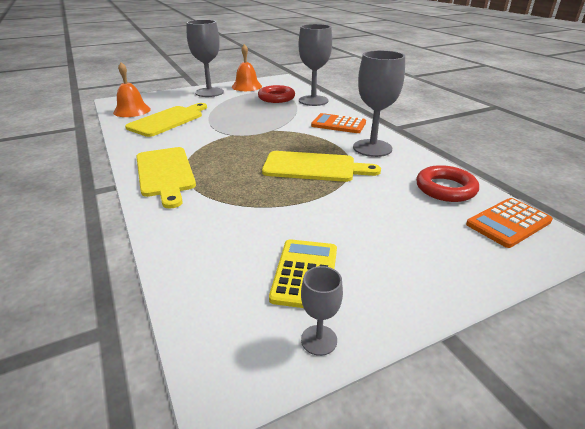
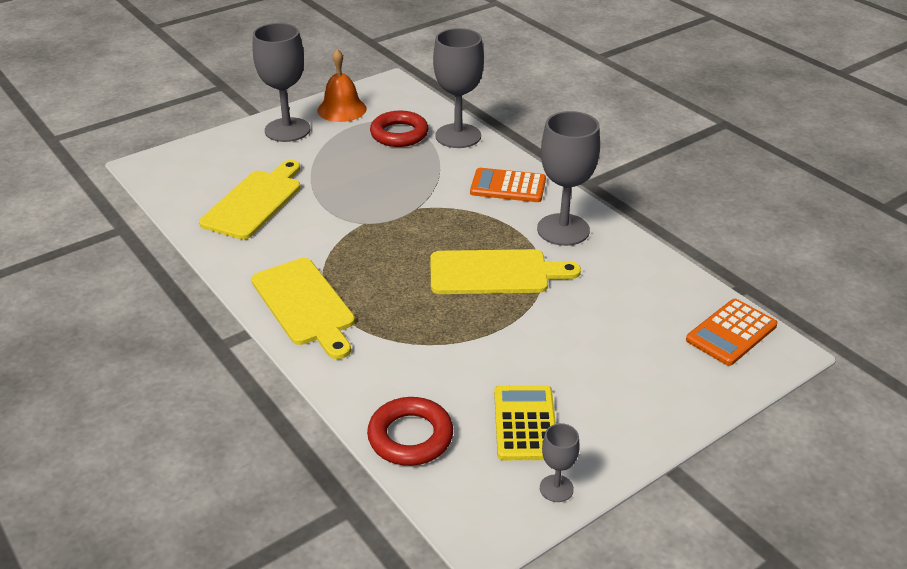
camera: 10 degrees left, 5 degrees up
orange bell [113,62,151,117] -> none
red ring [416,165,479,202] -> red ring moved to [367,397,453,466]

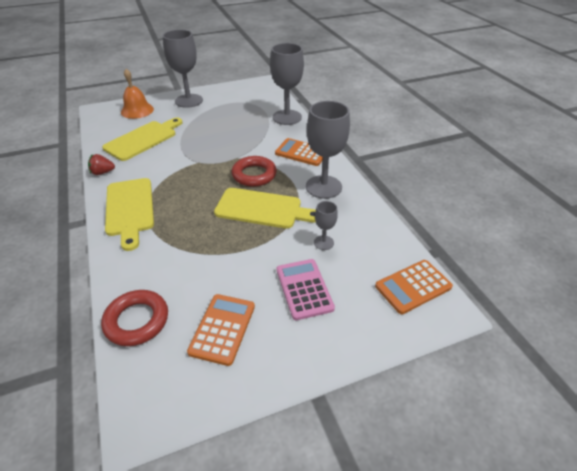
camera: 15 degrees right, 5 degrees up
orange bell [317,49,367,122] -> orange bell moved to [121,69,154,119]
red ring [370,111,429,147] -> red ring moved to [231,156,277,187]
yellow calculator [494,386,556,460] -> orange calculator [187,294,255,366]
grey goblet [540,423,580,502] -> grey goblet moved to [314,201,338,250]
none -> red strawberry [88,154,115,175]
none -> pink calculator [277,259,335,320]

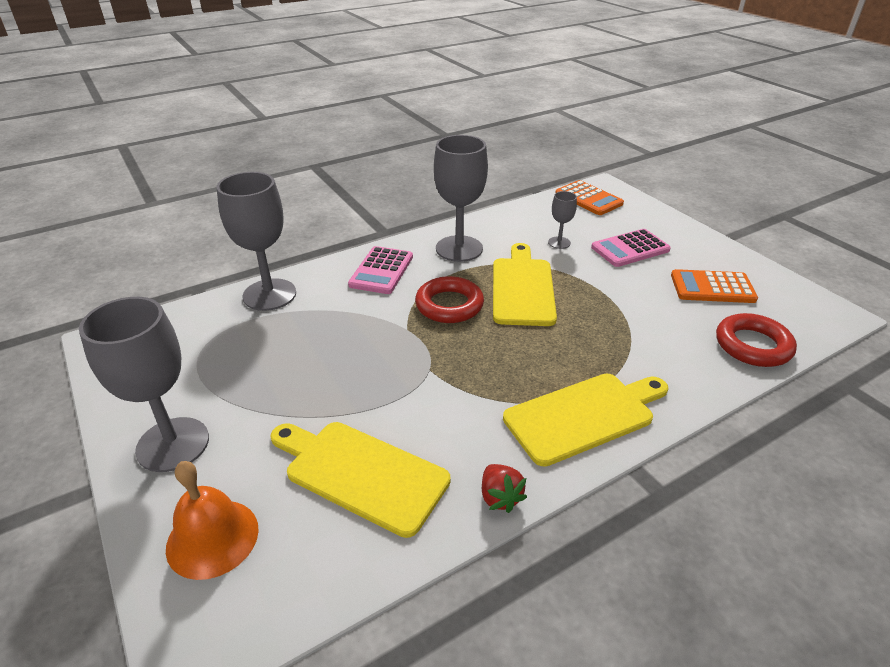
camera: 100 degrees left, 5 degrees down
orange calculator [275,138,323,166] -> pink calculator [348,246,413,294]

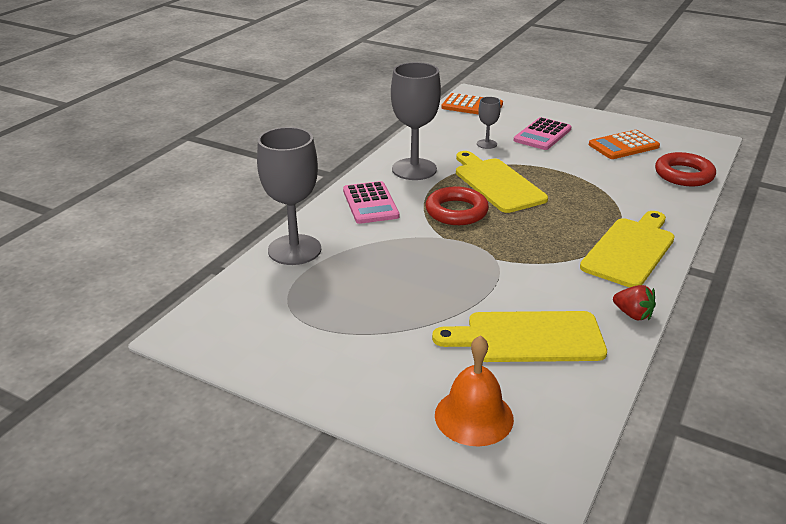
camera: 30 degrees left, 5 degrees down
grey goblet [79,297,209,472] -> none

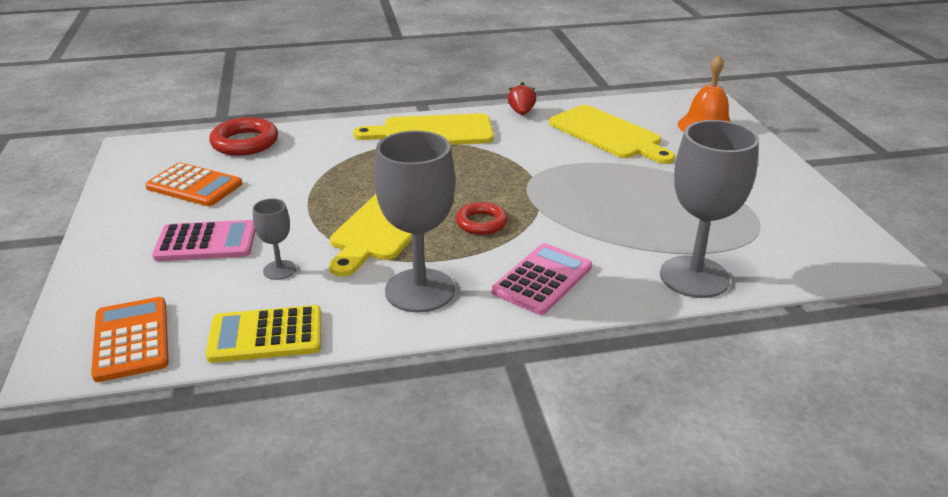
camera: 130 degrees left, 0 degrees up
red ring [426,186,489,225] -> red ring [456,202,507,235], size x0.65
none -> yellow calculator [206,305,321,363]

